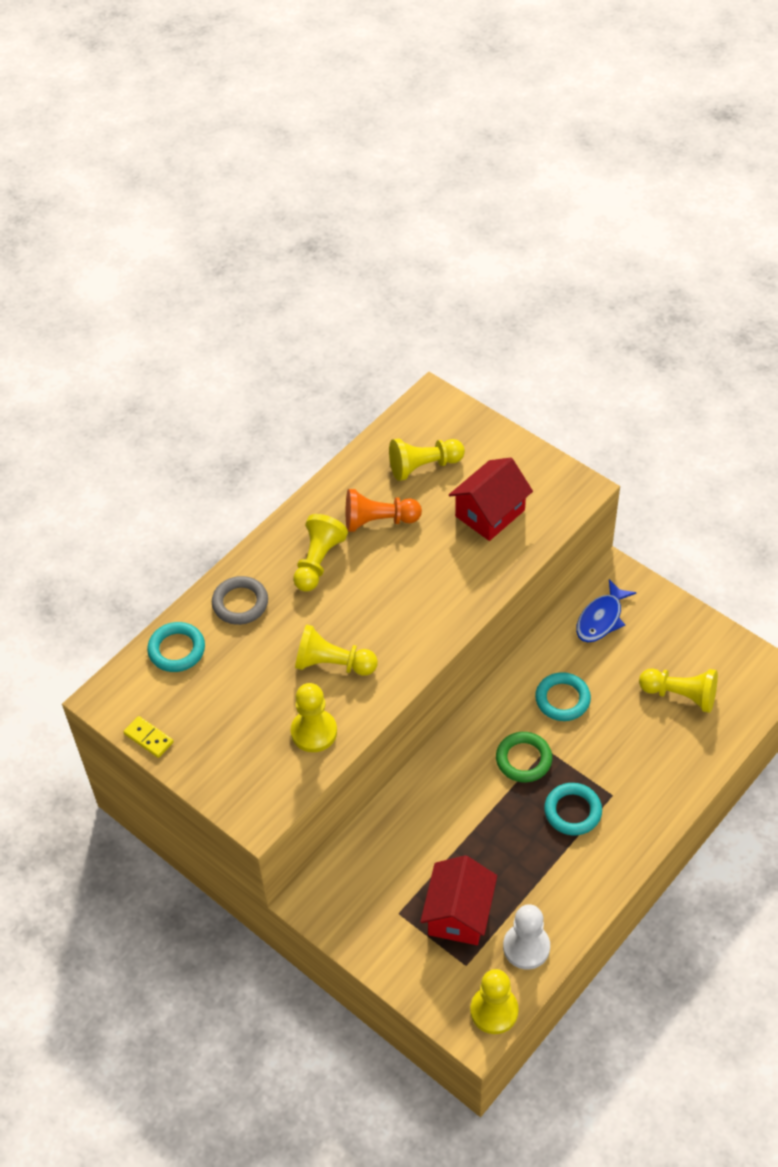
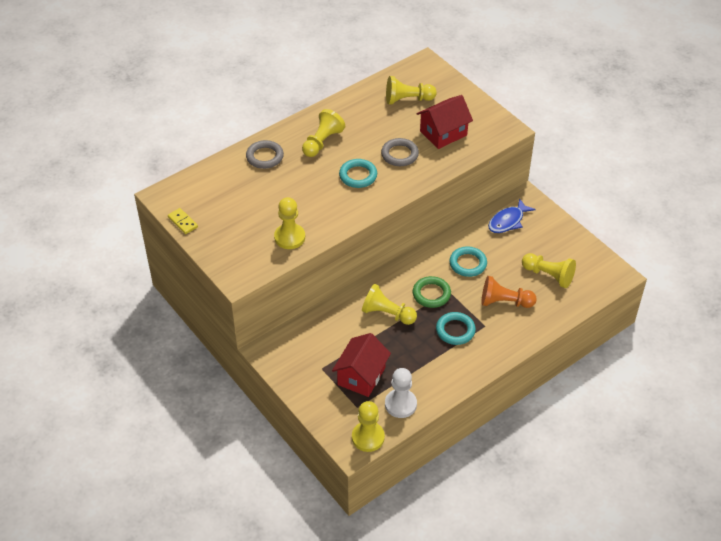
camera: 10 degrees right, 5 degrees down
turquoise ring [147,622,205,672] -> turquoise ring moved to [339,159,377,188]
yellow pawn [295,624,378,676] -> yellow pawn moved to [362,284,417,325]
orange pawn [346,489,422,532] -> orange pawn moved to [481,276,537,308]
none -> grey ring [381,138,419,166]

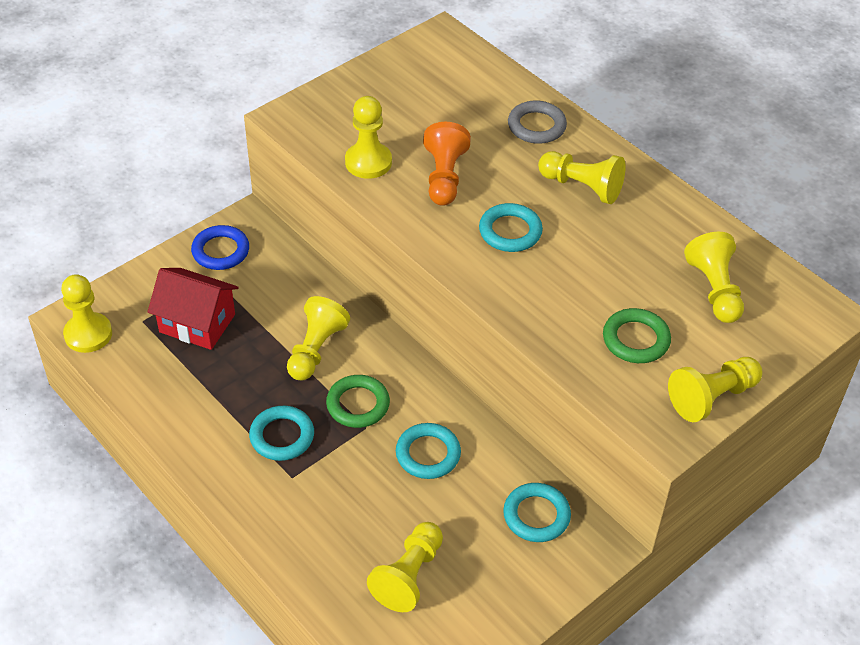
camera: 85 degrees right, 0 degrees up
yellow domino [168,208,198,234] -> none
grey ring [381,138,419,166] -> none
white pawn [385,368,417,418] -> none
red house [417,95,473,149] -> green ring [603,308,671,363]
orange pawn [481,276,537,308] -> orange pawn moved to [423,122,471,206]
blue fish [488,198,536,233] -> turquoise ring [503,483,571,542]
none -> blue ring [191,225,249,270]
none -> yellow pawn [668,357,763,422]

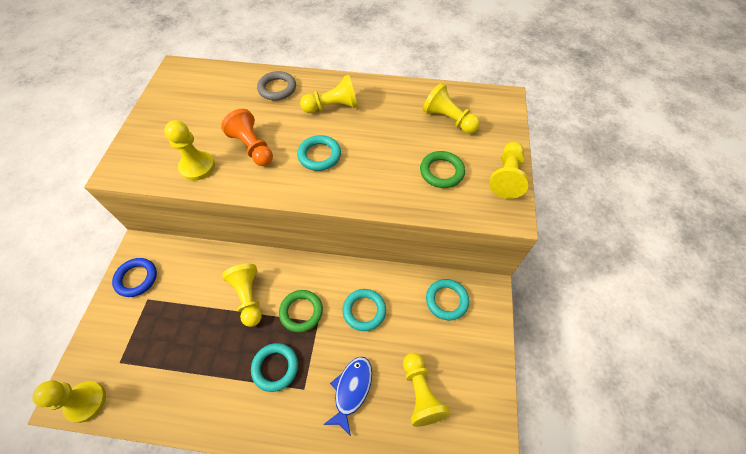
camera: 40 degrees left, 10 degrees up
red house [148,268,239,350] -> none
none -> blue fish [323,357,372,436]

